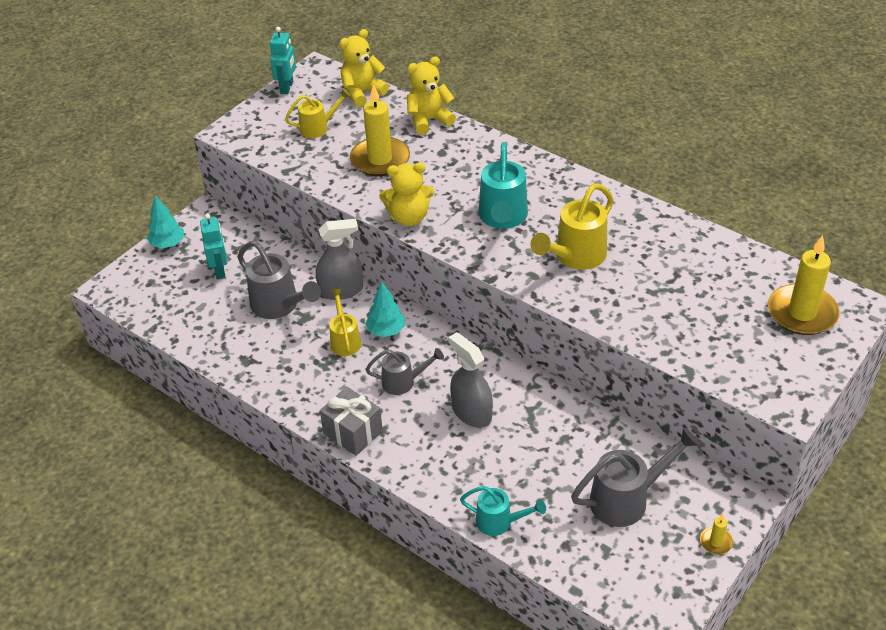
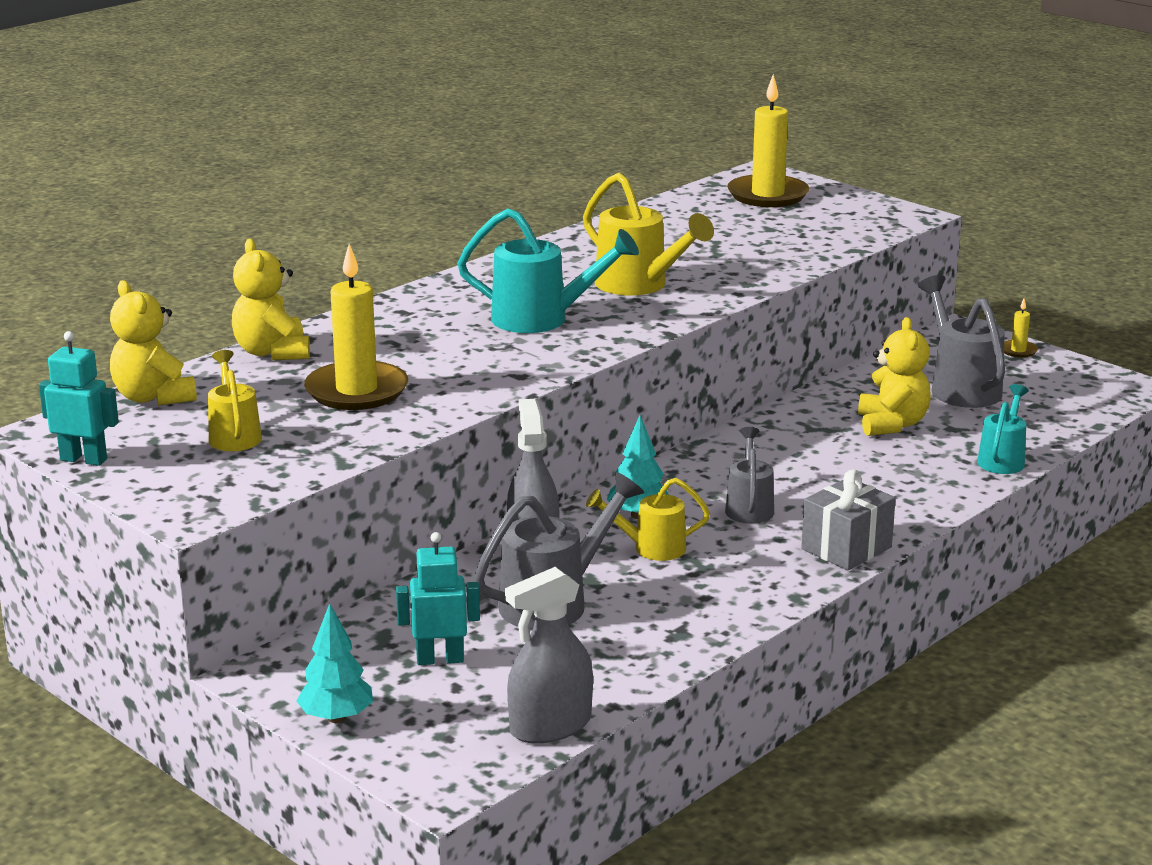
camera: 85 degrees left, 20 degrees down
yellow teddy bear [379,163,435,226] -> yellow teddy bear moved to [858,317,931,436]
grey spray bottle [448,332,493,428] -> grey spray bottle moved to [505,567,593,744]

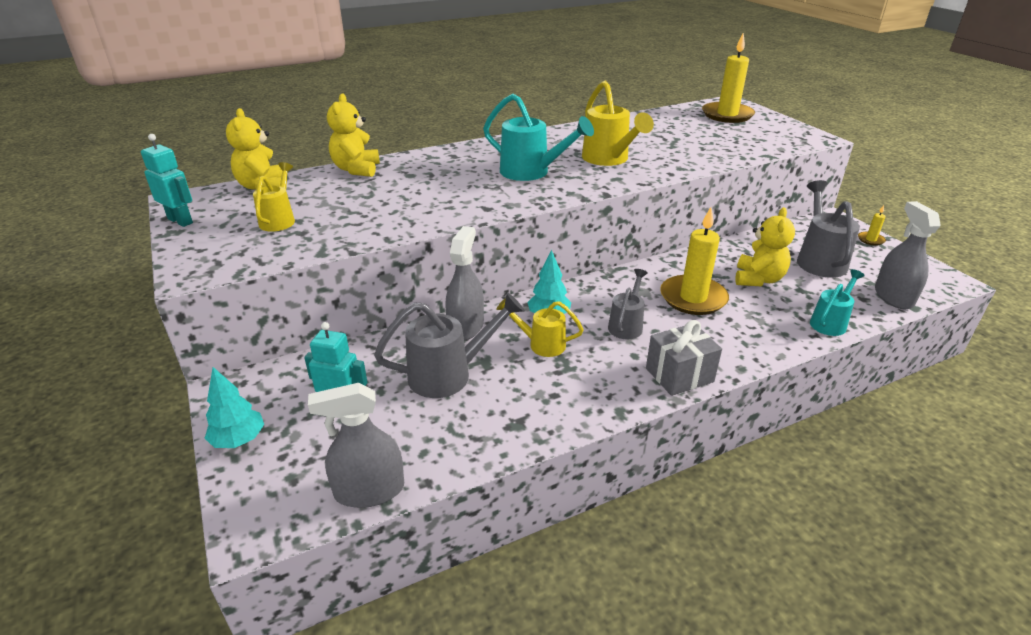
camera: 20 degrees right, 10 degrees up
yellow candle [304,244,408,410] -> yellow candle moved to [660,207,729,315]
none -> grey spray bottle [875,201,941,309]

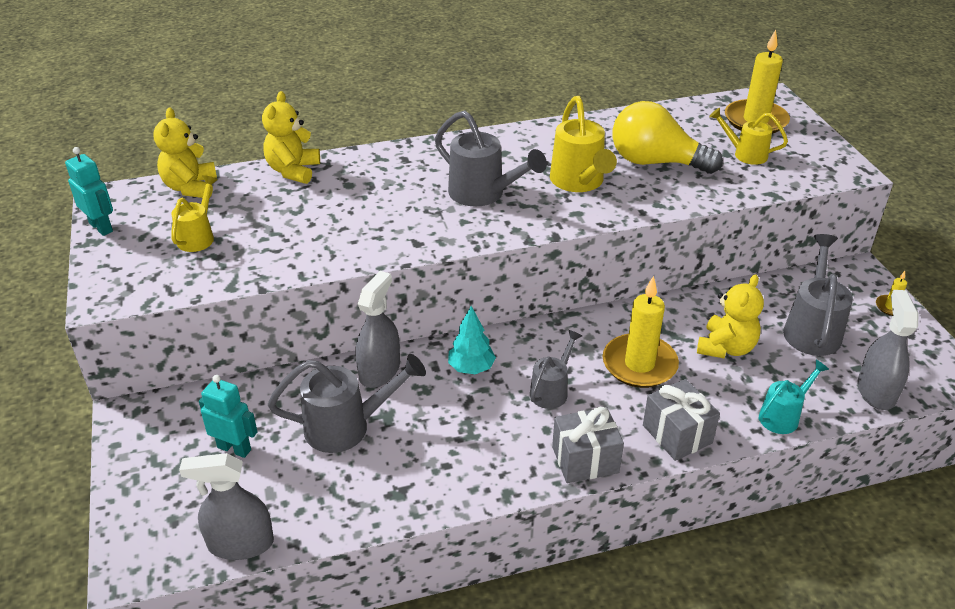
camera: 10 degrees right, 5 degrees up
turquoise tree [205,367,264,448] -> none
turquoise watering can [483,94,594,181] -> grey watering can [435,110,547,206]
yellow watering can [496,298,584,357] -> yellow watering can moved to [709,108,788,165]
none -> yellow light bulb [613,101,723,174]
none -> grey gift [643,379,720,461]

